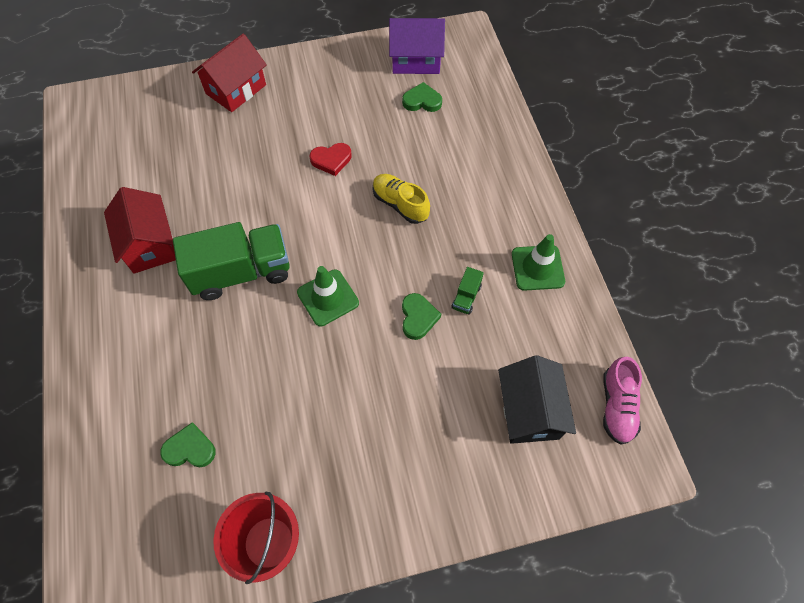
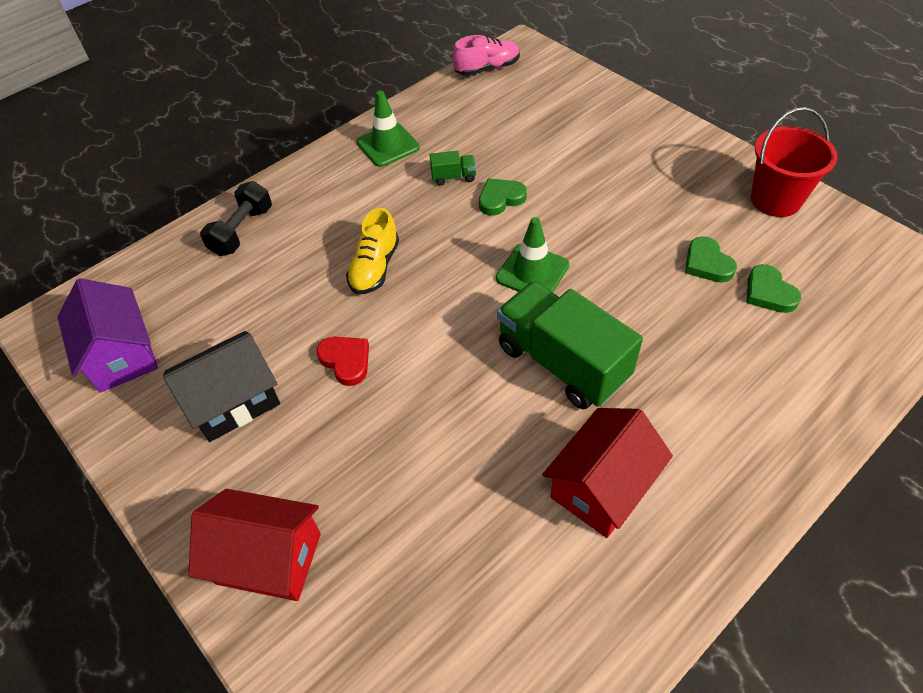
camera: 115 degrees left, 10 degrees down
green heart [402,82,442,112] -> green heart moved to [685,236,737,283]
black house [498,355,576,444] -> black house moved to [163,331,280,442]
none -> black dumbbell [200,181,272,256]

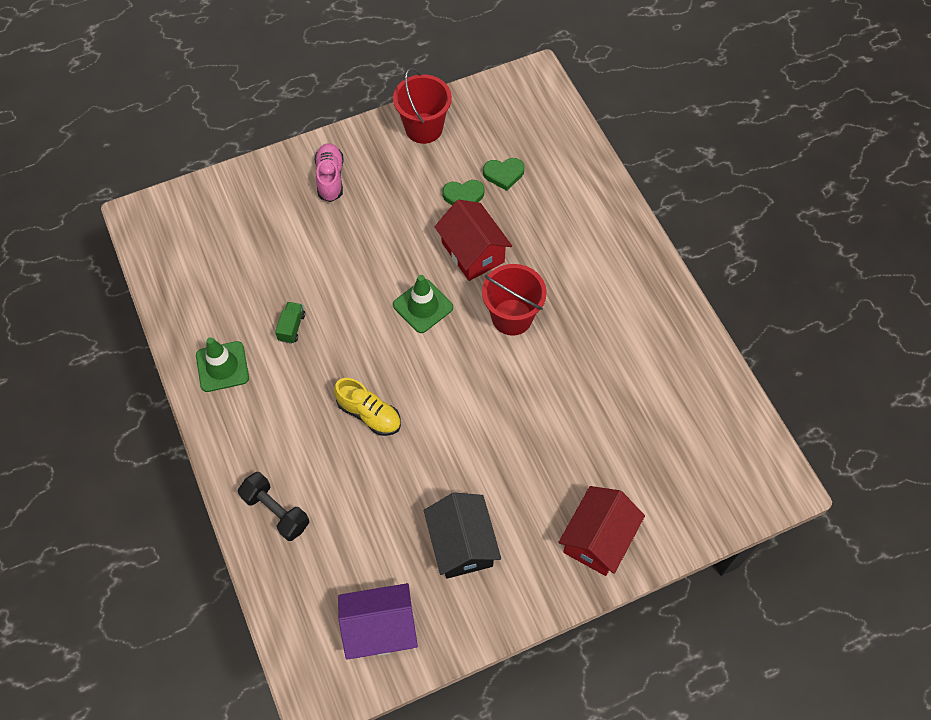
camera: 75 degrees left, 10 degrees up
red heart [317,337,369,386] -> none
pink shoe [452,35,520,76] -> pink shoe moved to [315,143,343,202]
green heart [479,178,527,216] -> none
green truck [497,281,643,409] -> red bucket [482,264,547,336]
red house [542,408,673,538] -> red house moved to [435,199,512,281]

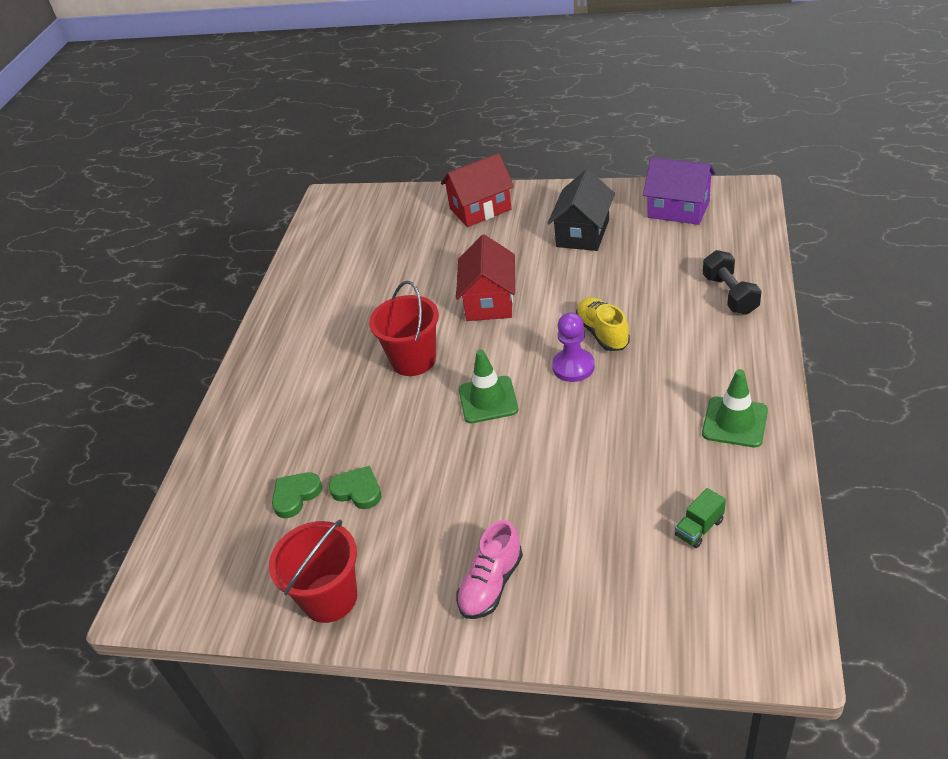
camera: 140 degrees left, 20 degrees down
green truck [275,302,305,344] -> green truck moved to [675,488,726,548]
red house [435,199,512,281] -> red house moved to [456,234,515,321]
green heart [483,158,525,191] -> green heart turned 75 degrees counterclockwise [272,472,322,518]
none -> purple pawn [552,313,595,382]

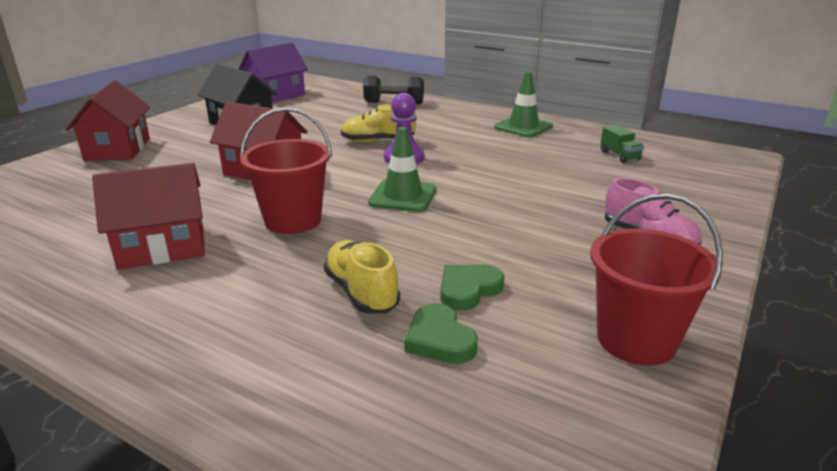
camera: 75 degrees left, 15 degrees down
none -> red house [92,163,205,270]
none -> yellow shoe [324,240,400,314]

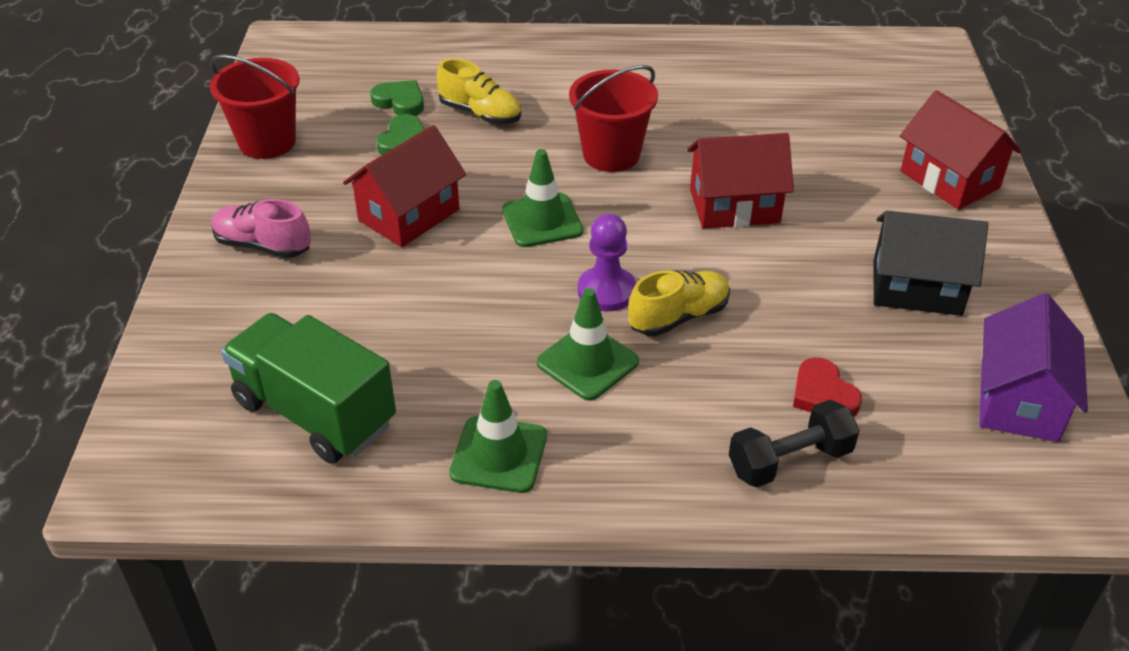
camera: 150 degrees right, 15 degrees up
red house [92,163,205,270] -> red house moved to [343,125,466,247]
green truck [601,125,644,163] -> green truck [221,313,396,464], size x2.42
none -> green traffic cone [537,288,639,400]
none -> red heart [793,357,862,417]

